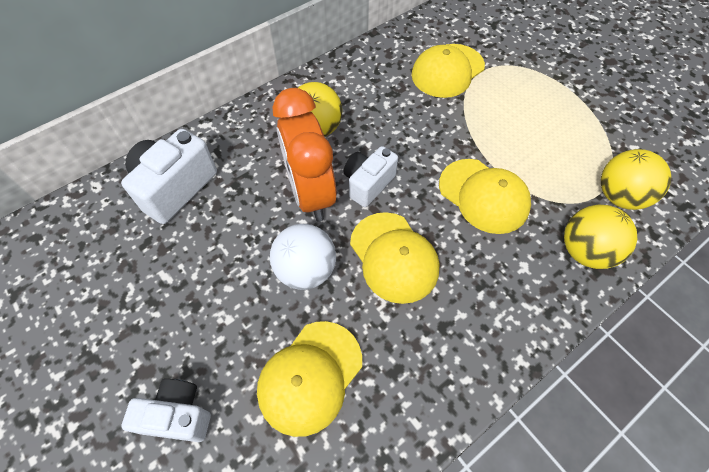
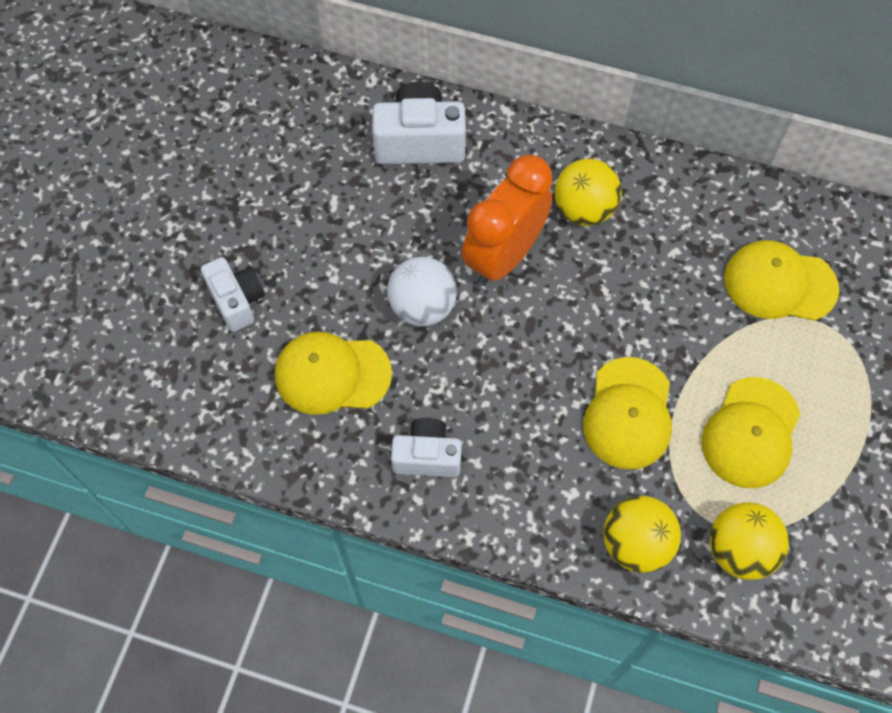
camera: 55 degrees right, 5 degrees up
white camera [343,146,398,207] -> white camera moved to [391,418,462,477]
yellow cap [350,212,440,304] -> yellow cap moved to [702,377,800,488]

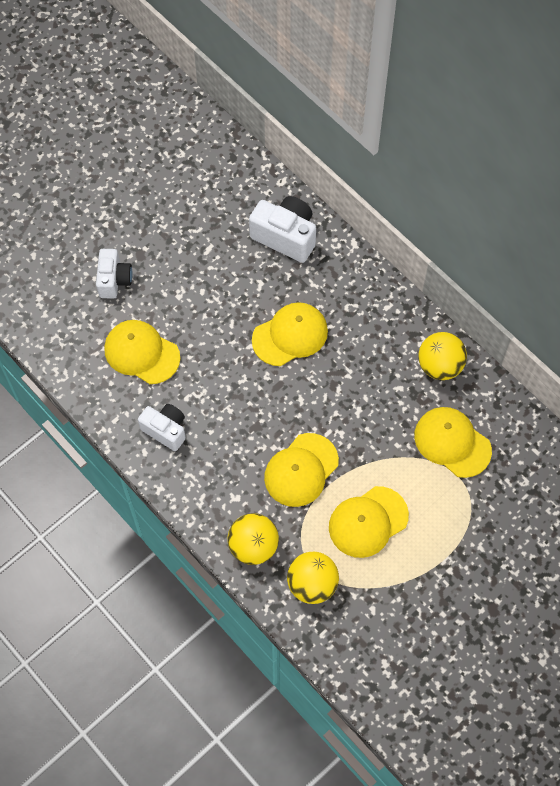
camera: 30 degrees right, 0 degrees up
white ball [387,257,457,326] -> none
orange clock [462,155,553,286] -> yellow cap [252,302,328,366]
yellow ball [554,159,622,226] -> yellow ball moved to [418,332,467,380]

